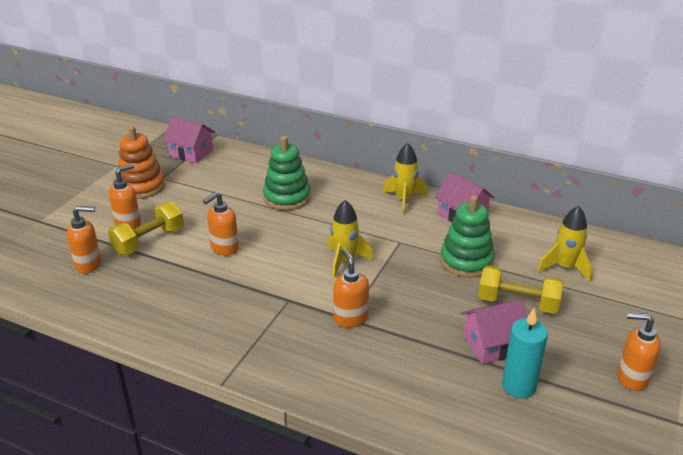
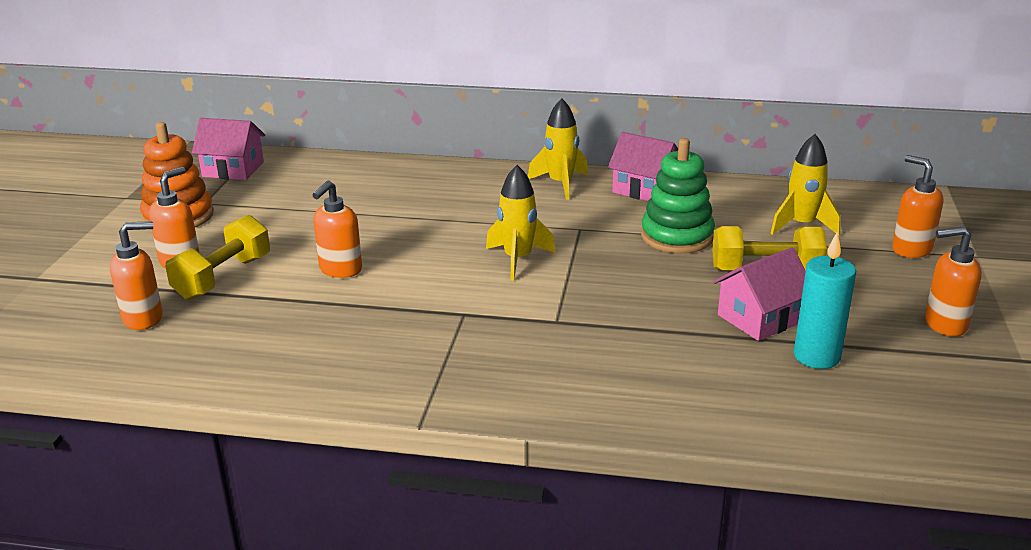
camera: 15 degrees left, 5 degrees down
green stacking toy [263,136,311,210] -> none
orange soap dispenser [333,248,369,328] -> orange soap dispenser moved to [892,155,944,258]

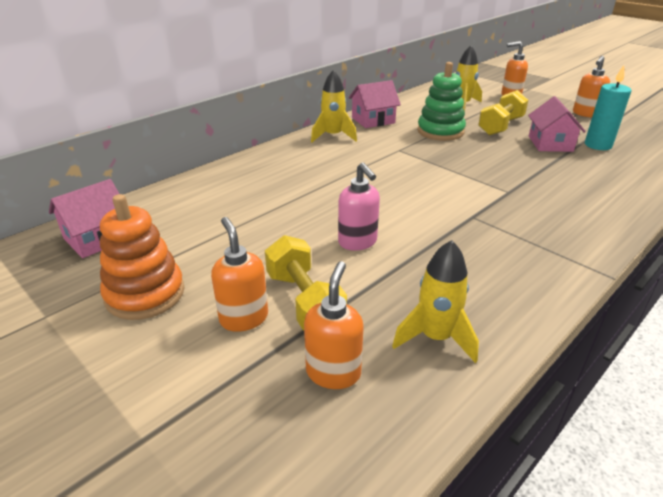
camera: 55 degrees left, 5 degrees up
orange soap dispenser [312,180,362,278] -> pink soap dispenser [338,162,380,251]
yellow rocket [486,165,556,280] -> yellow rocket moved to [392,240,479,363]

